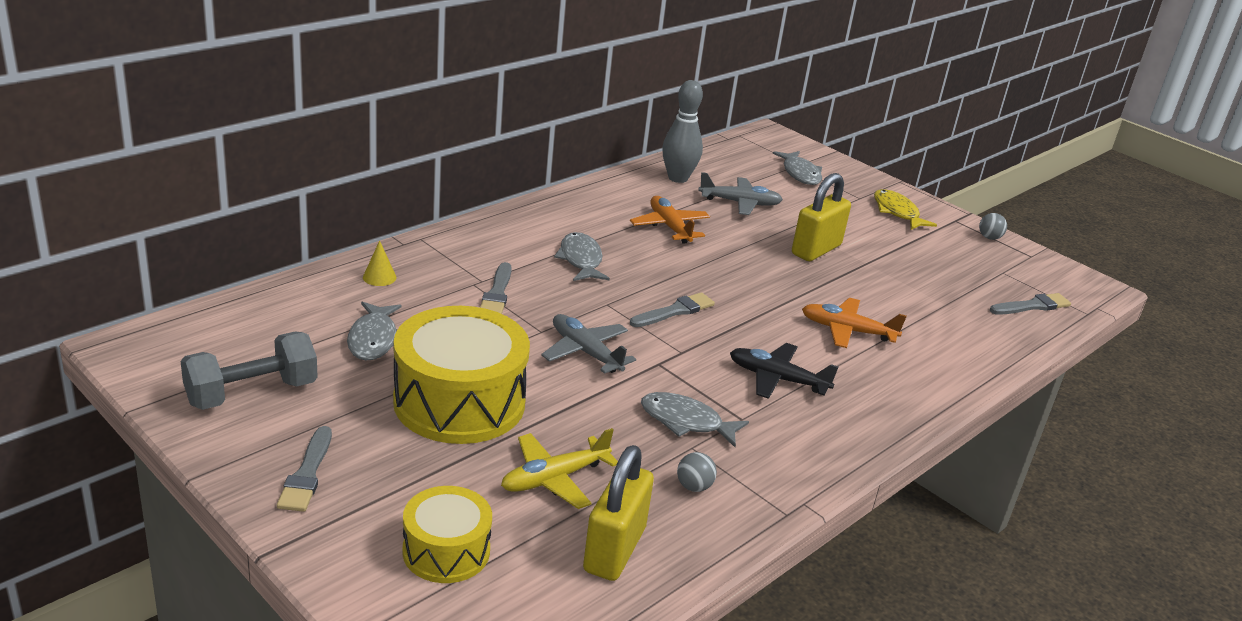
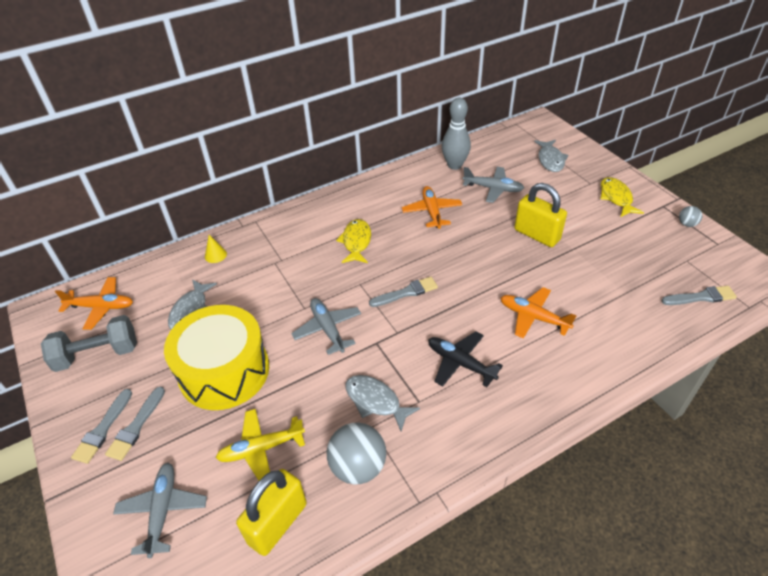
camera: 20 degrees right, 15 degrees up
yellow drum [402,486,492,583] -> grey plane [113,463,207,558]
grey brush [480,262,512,314] -> grey brush moved to [105,387,165,461]
grey fish [554,232,610,281] -> yellow fish [336,219,371,263]
grey ball [677,452,717,492] -> grey ball [327,423,386,485], size x2.01
yellow padlock [792,173,851,261] -> yellow padlock turned 75 degrees clockwise [514,183,567,247]
none -> orange plane [55,277,133,330]

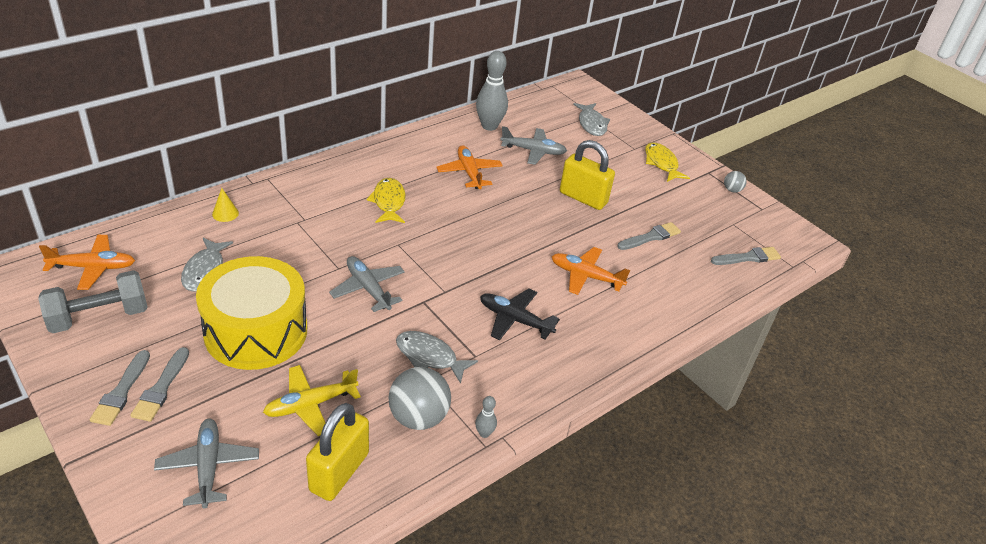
camera: 15 degrees left, 5 degrees down
grey brush [369,277,438,307] -> grey brush moved to [618,222,681,250]
none -> grey bowling pin [475,396,497,438]

